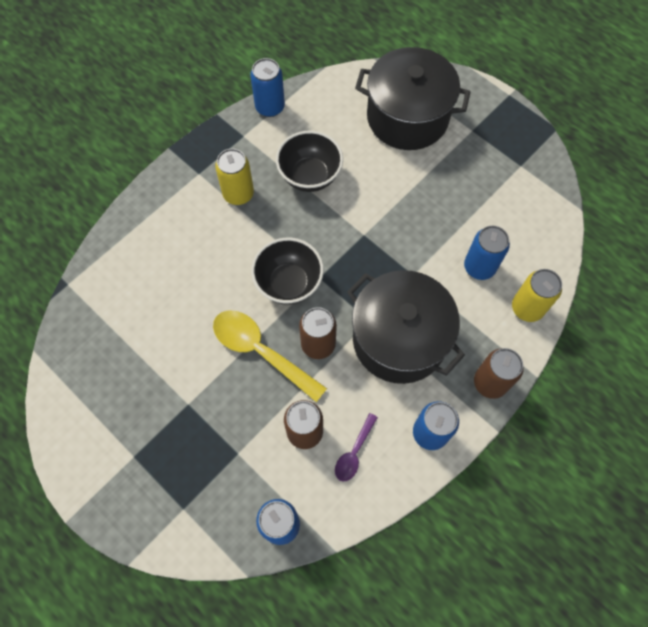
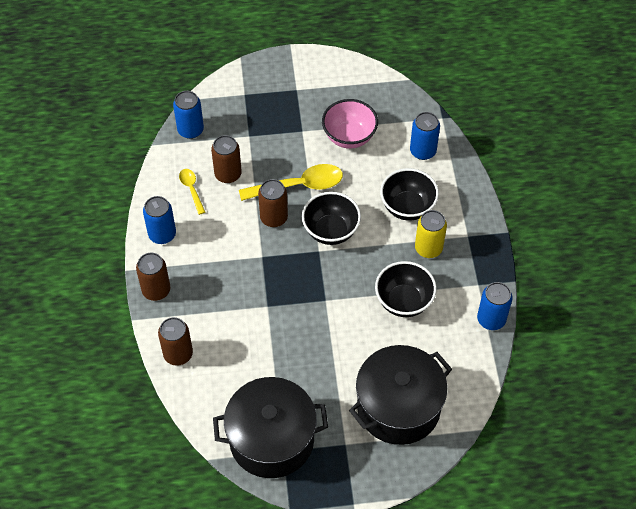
camera: 130 degrees right, 10 degrees down
purple spoon [335,413,378,482] -> yellow spoon [179,169,205,215]
black pot [347,270,465,384] -> black pot moved to [213,377,328,478]
blue can [464,226,510,280] -> blue can moved to [410,112,440,160]
yellow can [512,269,562,322] -> brown can [158,317,193,366]
none -> pink bowl [322,99,378,149]
none -> black bowl [380,168,439,221]

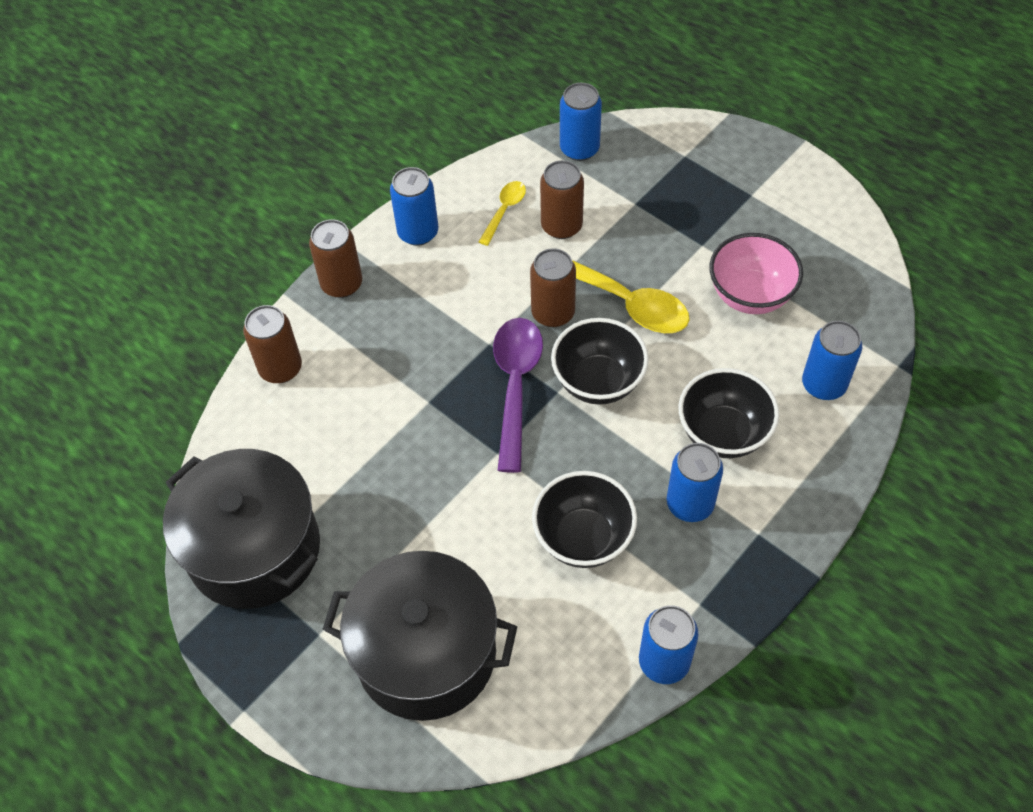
camera: 50 degrees right, 0 degrees up
yellow can [415,210,447,258] -> blue can [667,443,723,522]
none -> purple spoon [493,318,543,473]

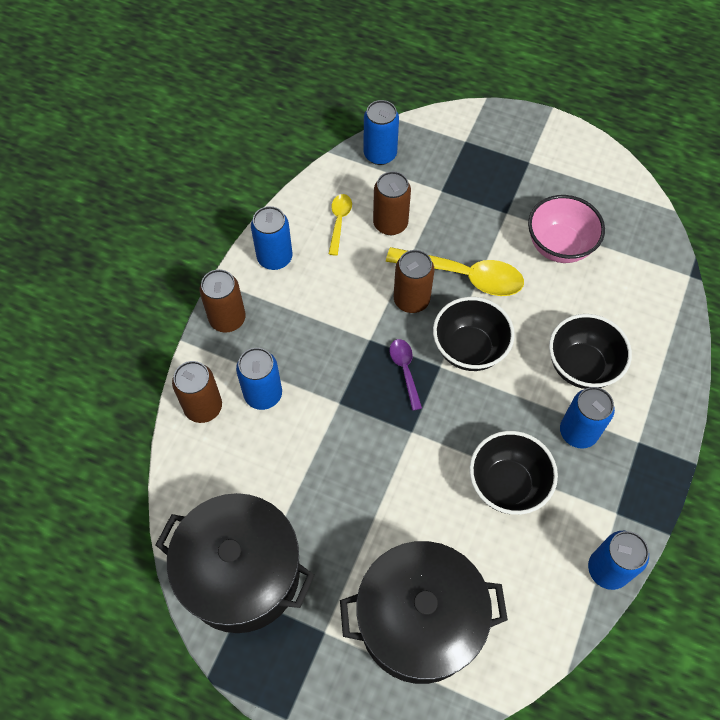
camera: 20 degrees left, 5 degrees up
purple spoon [493,318,543,473] -> purple spoon [389,339,422,411], size x0.53
blue can [802,321,862,400] -> blue can moved to [236,348,282,410]

